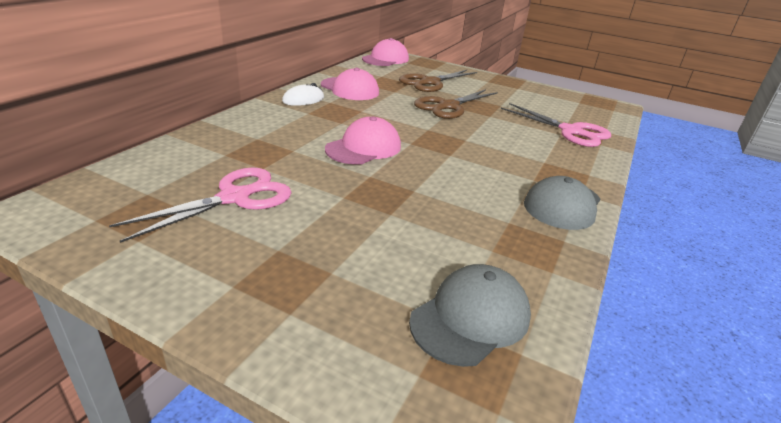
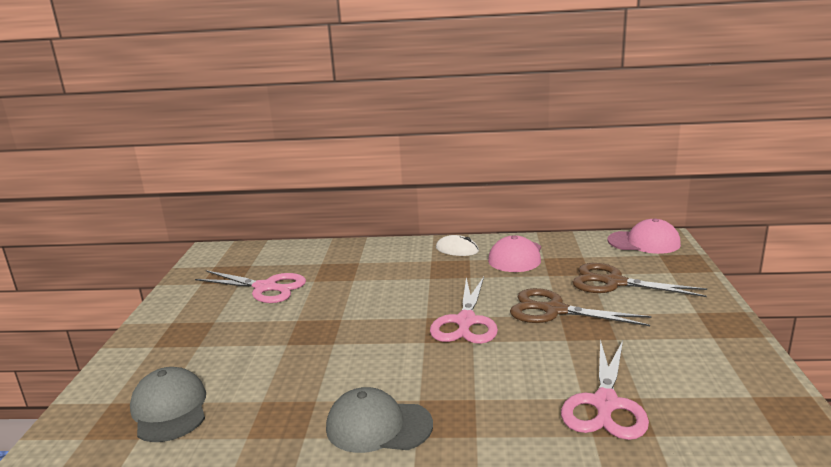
camera: 70 degrees right, 10 degrees down
pink cap [325,116,401,165] -> none
grey cap [409,264,531,367] -> grey cap turned 135 degrees counterclockwise [130,367,206,442]
none -> pink scissors [430,277,498,344]

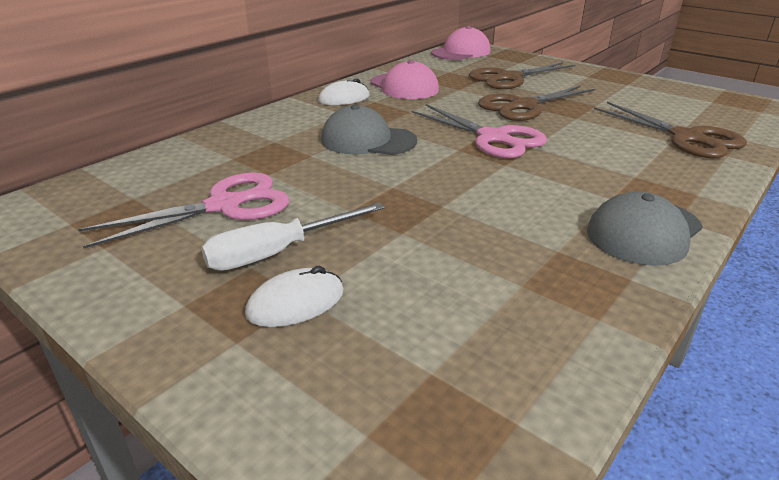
camera: 55 degrees left, 10 degrees up
grey cap [130,367,206,442] -> grey cap moved to [321,105,417,155]
pink scissors [561,339,649,440] -> brown scissors [594,102,747,158]
none -> white screwdriver [201,203,385,271]
none -> white mouse [245,266,344,327]

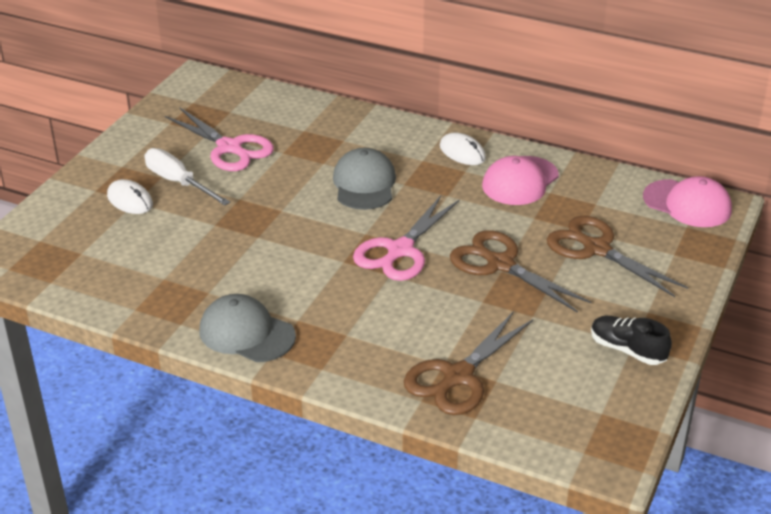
camera: 75 degrees right, 5 degrees up
none -> black shoe [591,316,672,365]

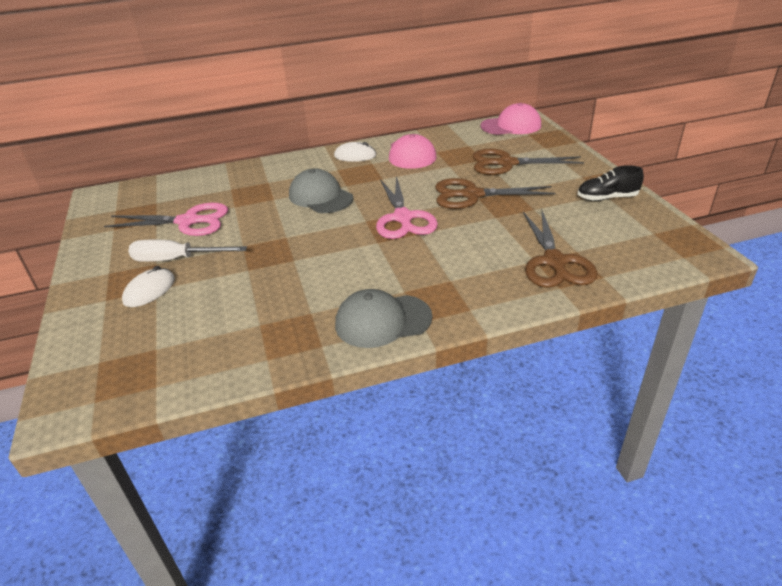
camera: 40 degrees left, 0 degrees up
white mouse [107,179,153,214] -> white mouse turned 60 degrees counterclockwise [122,266,175,307]

